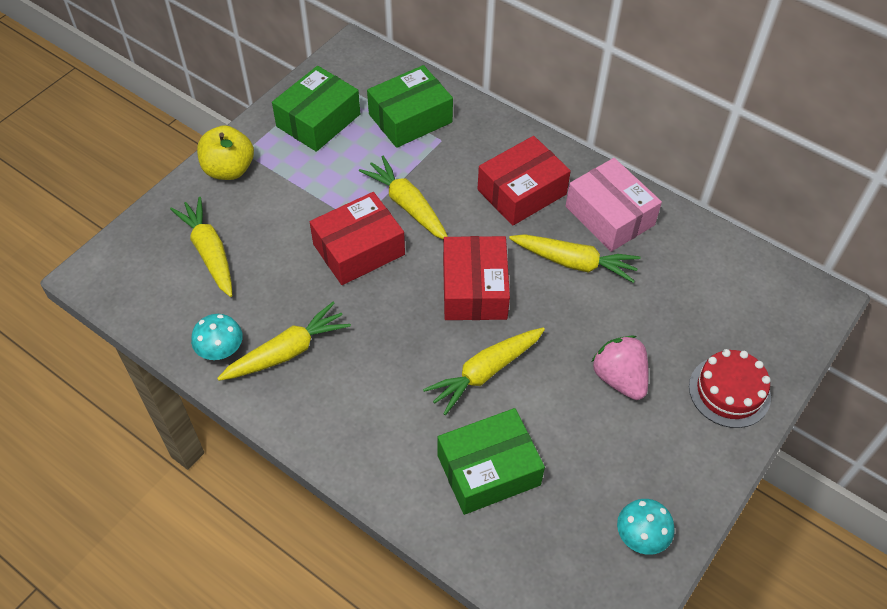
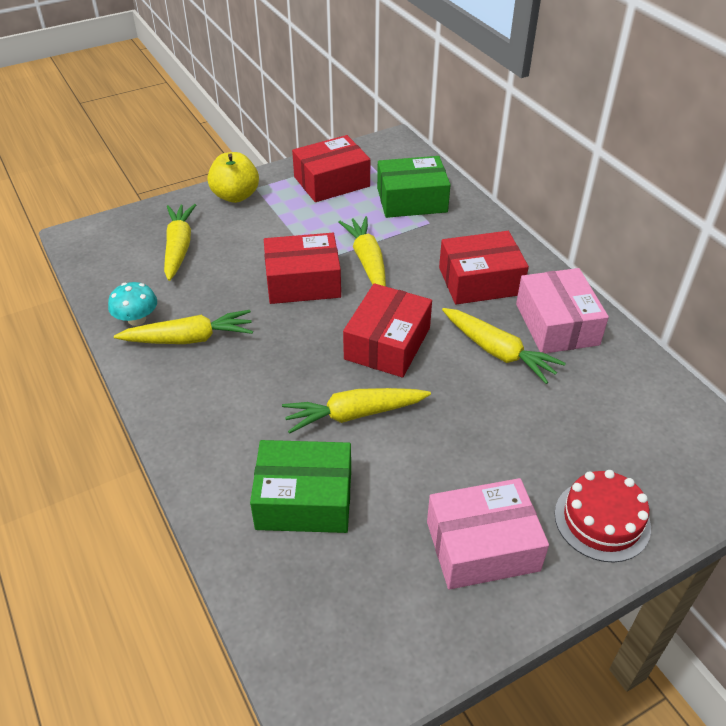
camera: 25 degrees right, 10 degrees down
green box [272,66,360,152] -> red box [292,135,370,202]
pink strawberry [591,335,649,400] -> none
turquoise mushroom [617,499,675,555] -> none
none -> pink box [427,478,549,590]

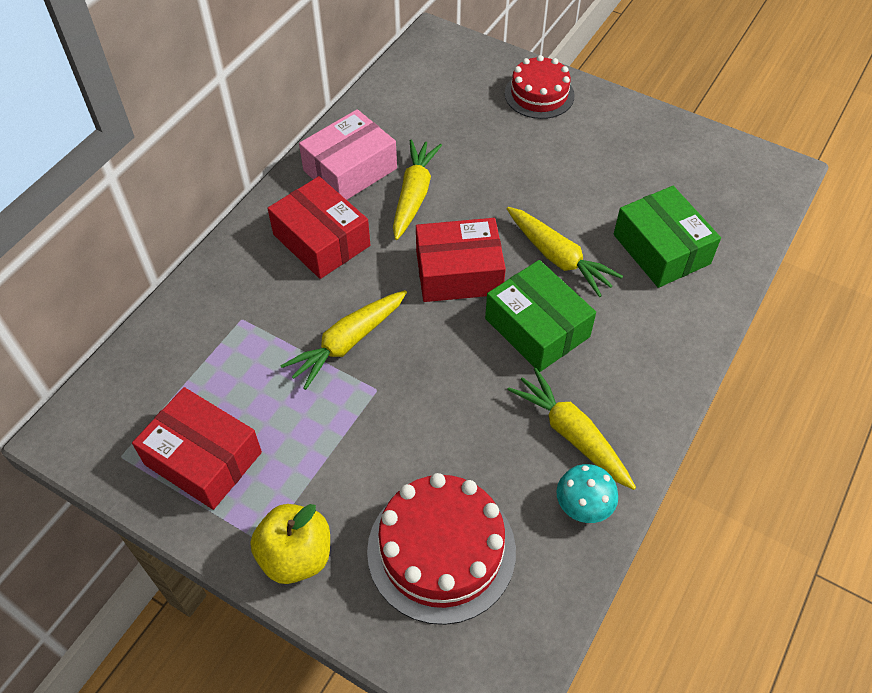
camera: 120 degrees left, 10 degrees up
yellow carrot [164,204,196,281] -> red cake [367,473,516,625]
red box [264,233,341,304] -> none
green box [377,156,450,218] -> green box moved to [485,260,596,372]
pink box [427,478,549,590] -> none

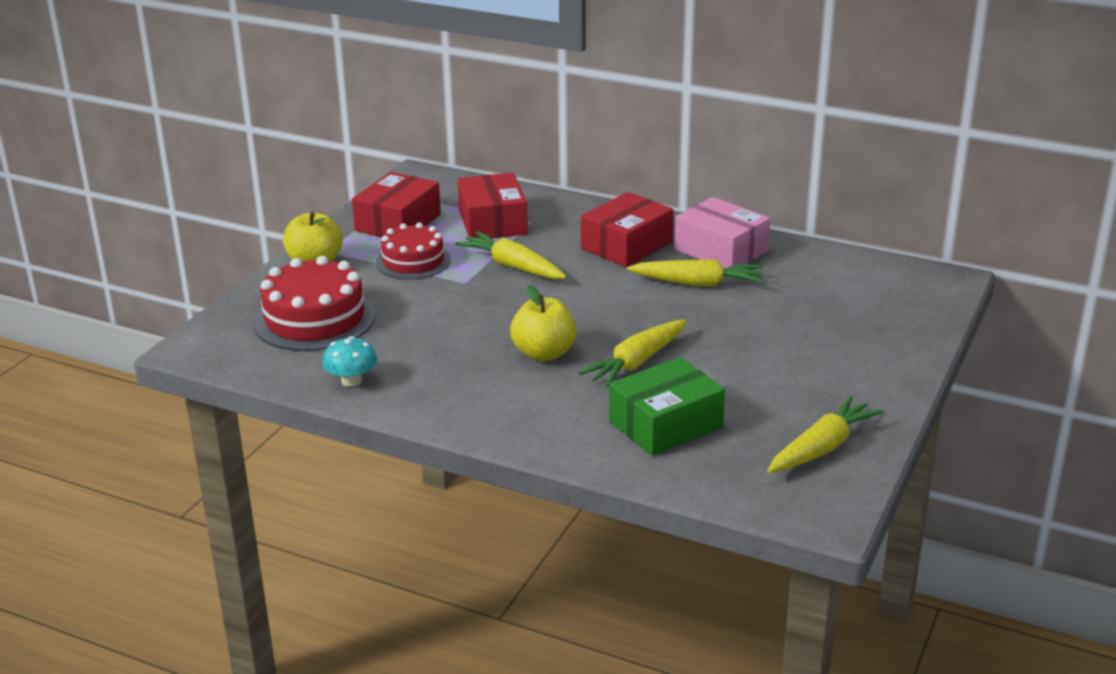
camera: 85 degrees right, 25 degrees down
red box [416,218,506,302] -> red box moved to [457,172,528,238]
green box [485,260,596,372] -> yellow apple [510,285,577,361]
red cake [505,55,575,119] -> red cake moved to [376,223,451,280]
yellow carrot [507,368,636,490] -> yellow carrot moved to [767,396,884,473]

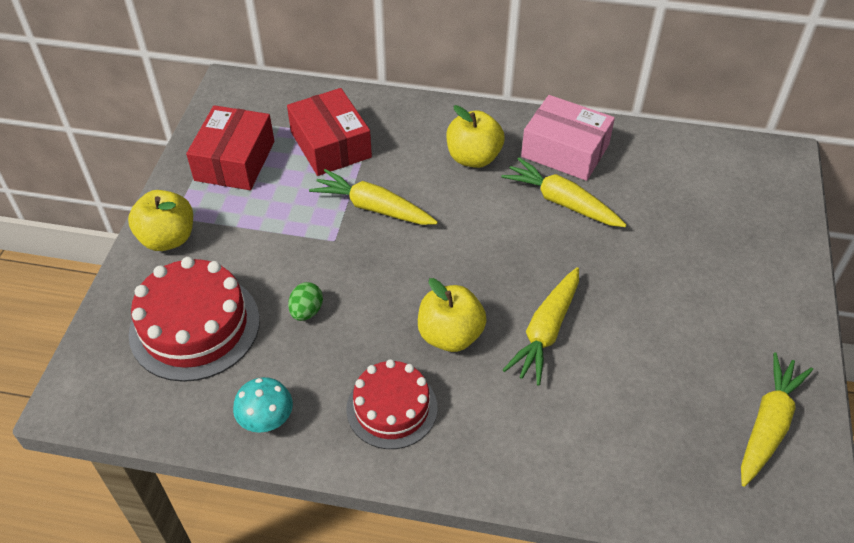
camera: 15 degrees left, 20 degrees up
red cake [376,223,451,280] -> red cake moved to [346,359,437,449]
red box [581,192,673,267] -> yellow apple [446,105,505,168]
green box [609,357,725,456] -> none
yellow carrot [627,259,764,287] -> yellow carrot turned 135 degrees counterclockwise [501,158,626,227]
none -> green egg [288,282,323,321]

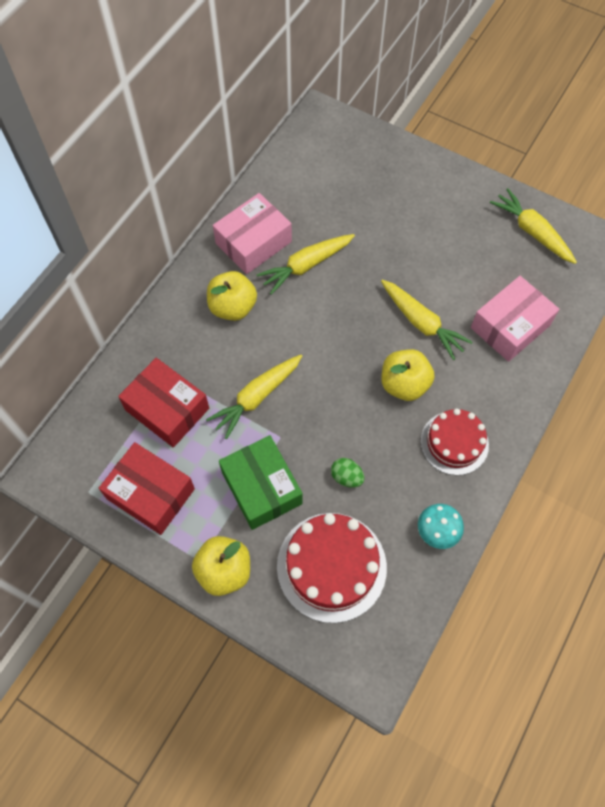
camera: 70 degrees left, 15 degrees up
red box [287,88,372,176] -> red box turned 45 degrees clockwise [118,358,209,448]
none -> green box [219,435,303,530]
none -> pink box [471,276,560,362]

